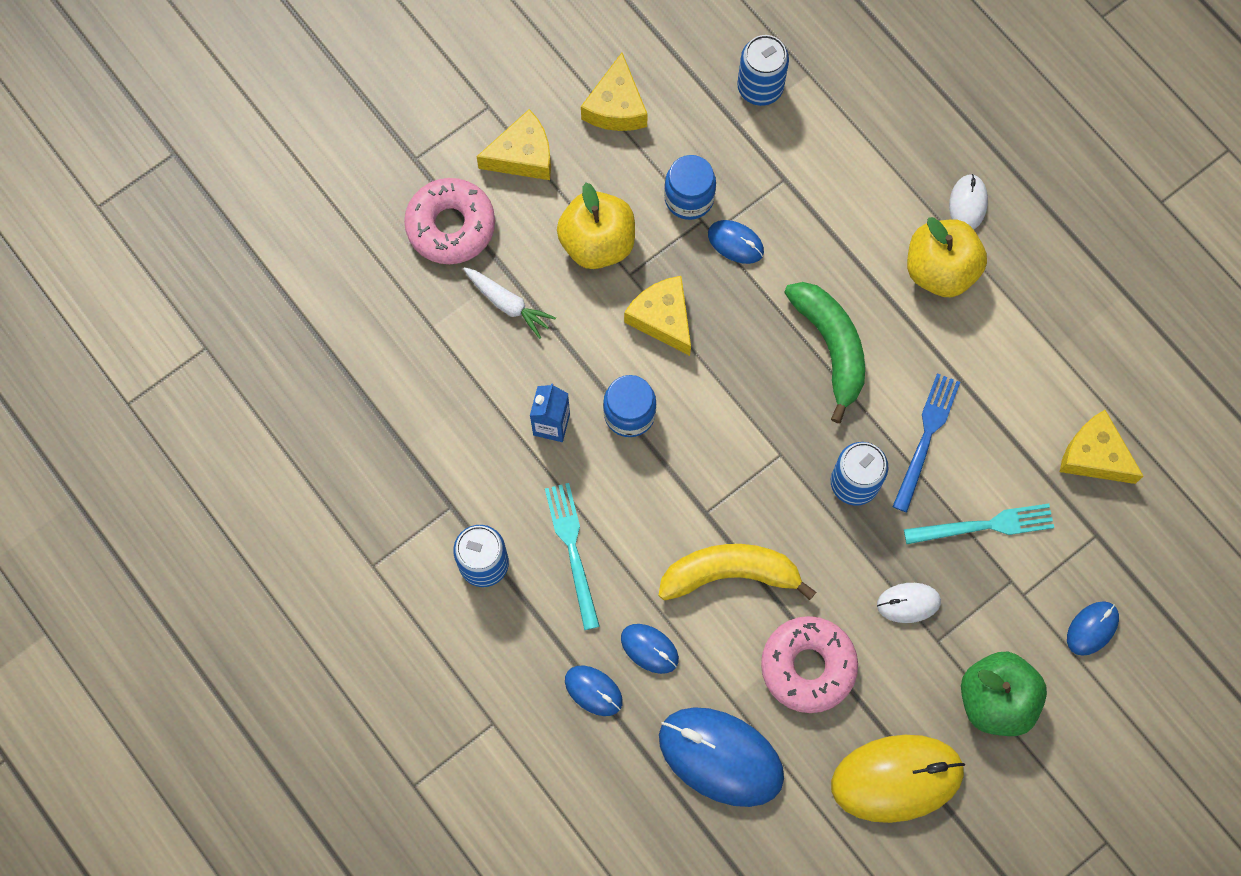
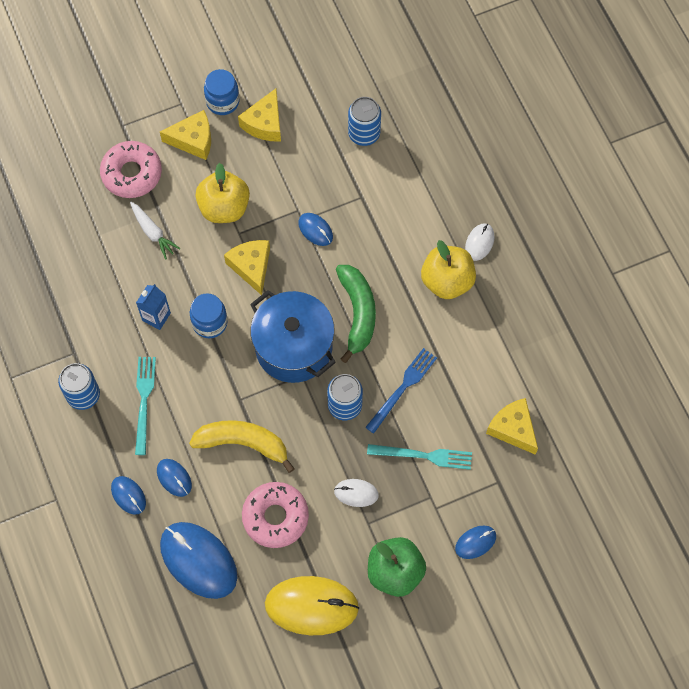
camera: 15 degrees right, 5 degrees down
blue jar [664,155,716,220] -> blue jar moved to [204,69,239,115]
none -> blue pot [250,290,336,383]

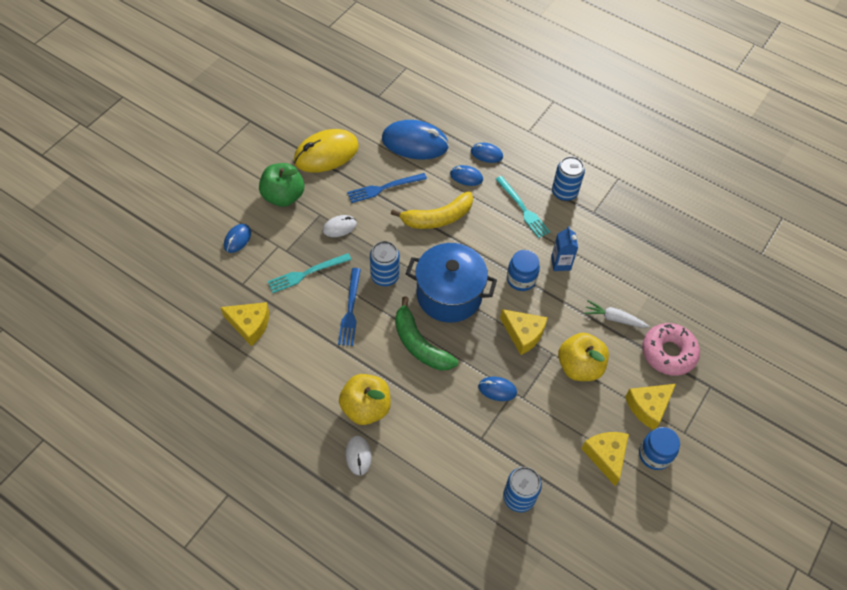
camera: 145 degrees right, 10 degrees down
pink donut [242,482,309,548] -> blue fork [347,173,427,203]

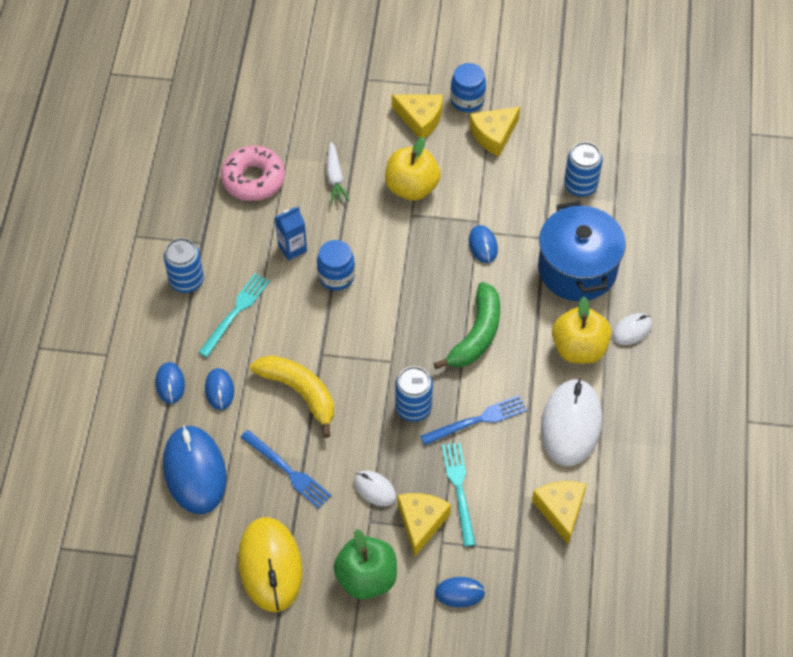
camera: 115 degrees left, 0 degrees up
turquoise fork [267,253,352,293] -> turquoise fork turned 135 degrees counterclockwise [442,442,476,547]
yellow mouse [294,129,359,173] -> yellow mouse turned 45 degrees clockwise [238,517,303,612]
blue pot [406,243,497,323] -> blue pot moved to [538,201,626,301]
yellow cheese [500,309,547,355] -> yellow cheese moved to [398,493,451,557]
pink donut [642,323,700,376] -> pink donut moved to [221,145,285,201]
none -> white mouse [541,378,602,466]

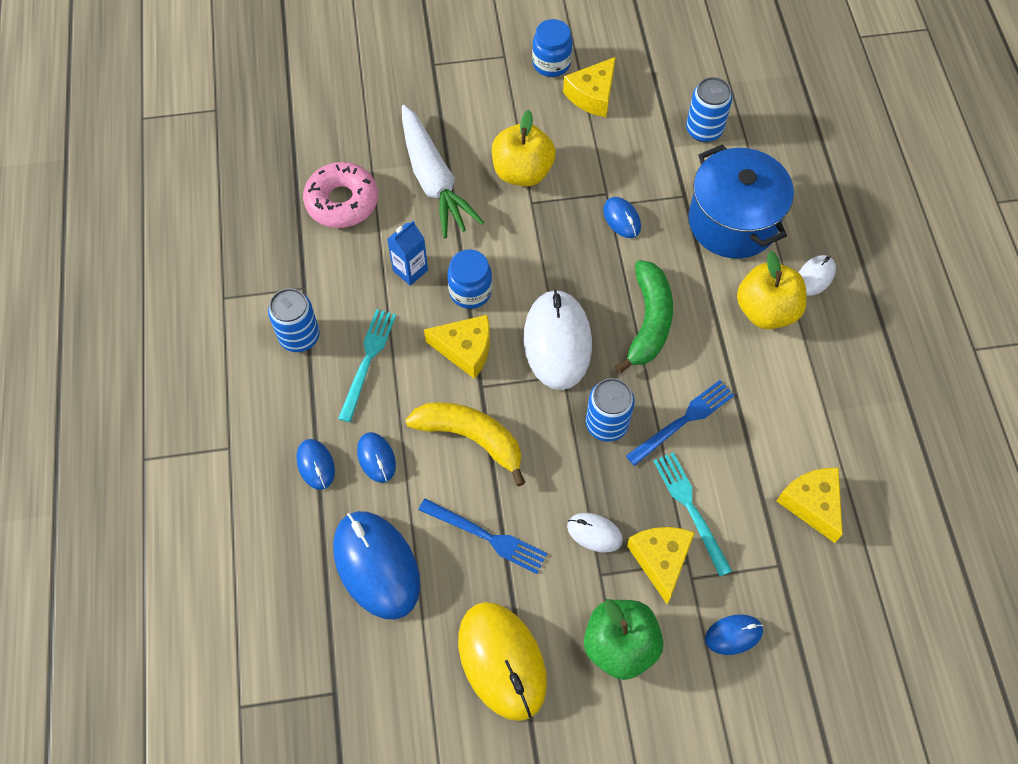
camera: 15 degrees left, 5 degrees up
white carrot [326,142,350,204] -> white carrot [402,105,484,238], size x1.91
yellow cheese [392,95,443,139] -> yellow cheese moved to [424,315,490,379]
white mouse [541,378,602,466] -> white mouse moved to [524,289,592,390]

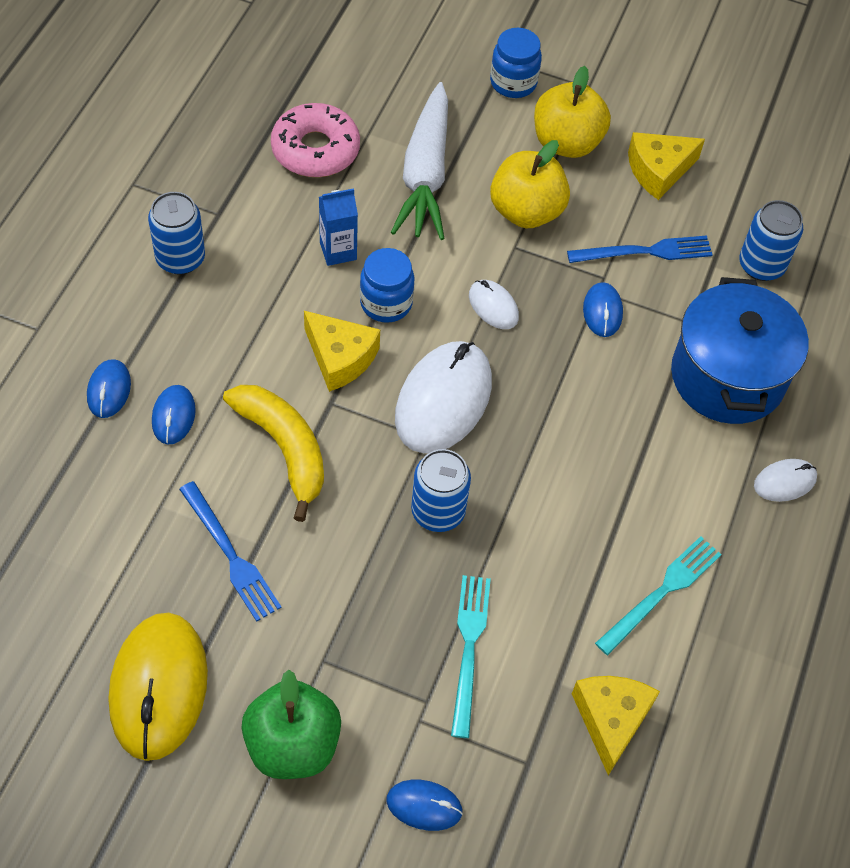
camera: 25 degrees right, 5 degrees down
blue mouse [333,511,420,620] -> none
turquoise fork [338,309,396,422] -> turquoise fork moved to [595,536,722,655]
blue jar [532,19,573,77] -> blue jar moved to [490,28,542,98]
white mouse [567,513,623,552] -> white mouse moved to [469,280,519,329]
green banana [615,260,673,373] -> none
blue fork [626,380,734,466] -> blue fork moved to [567,236,713,263]
yellow cheese [627,527,695,604] -> none
yellow apple [737,251,807,329] -> yellow apple moved to [534,66,611,158]

